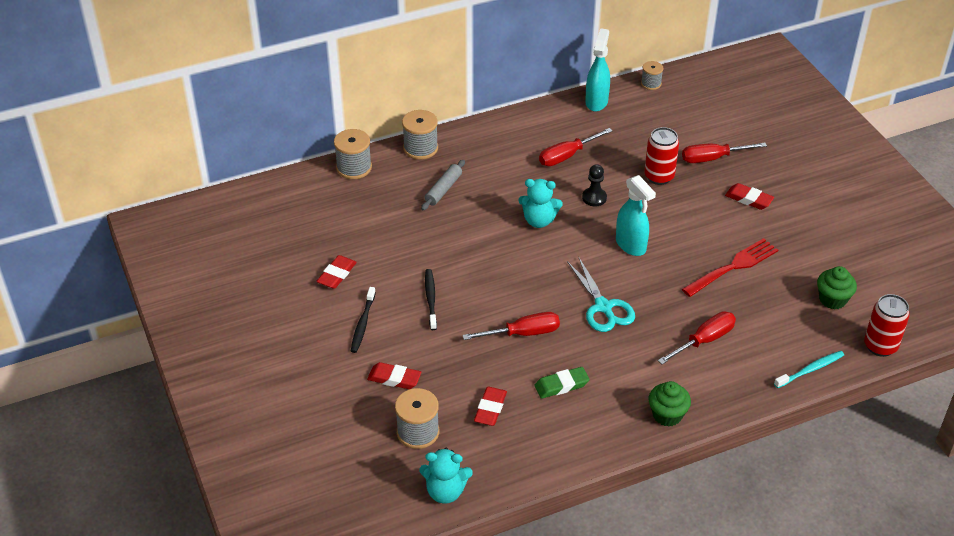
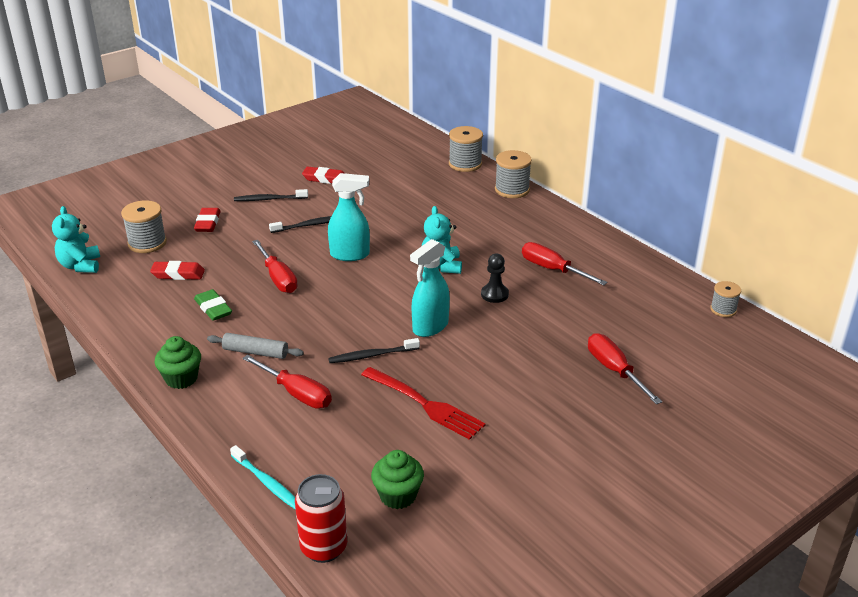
camera: 75 degrees right, 10 degrees down
grey rolling pin [421,160,465,210] -> grey rolling pin moved to [207,333,304,359]
turquoise scissors [567,256,635,332] -> none
turquoise spray bottle [585,28,610,112] -> turquoise spray bottle moved to [328,173,370,261]
red can [644,127,679,185] -> none
red eraser [725,183,774,210] -> none
none -> black toothbrush [328,338,420,363]

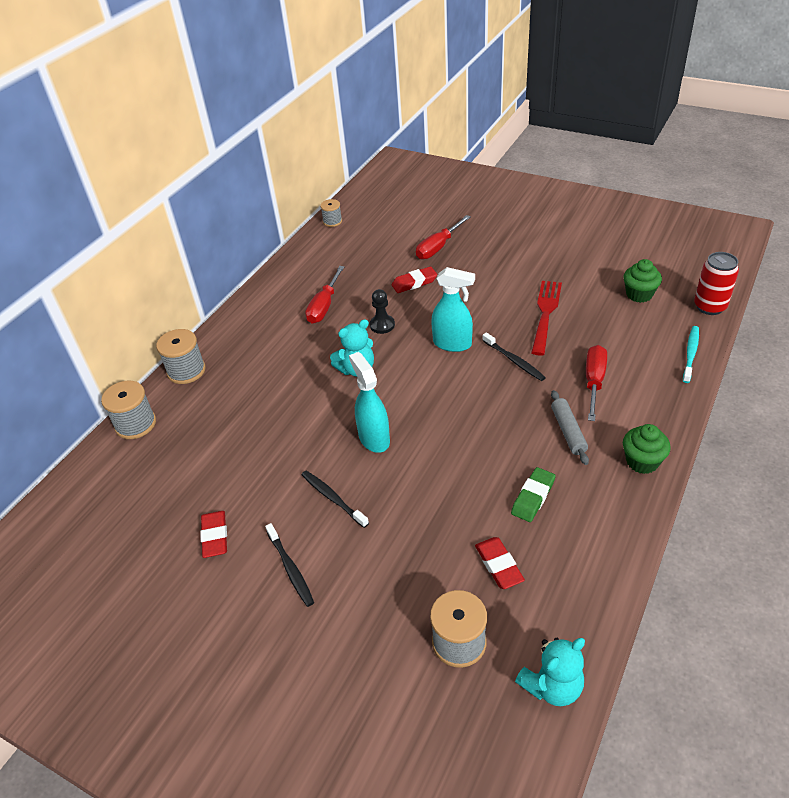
camera: 110 degrees left, 10 degrees up
red eraser [194,208,221,232] -> red eraser moved to [392,266,437,293]
red screwdriver [252,240,298,293] -> none

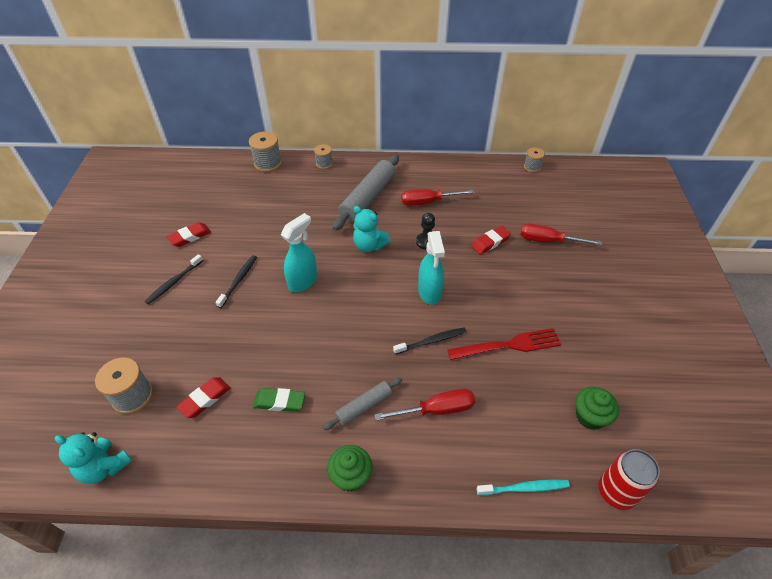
camera: 60 degrees right, 5 degrees up
grey spool [156,329,206,384] -> grey spool [314,144,333,169], size x0.62
red eraser [392,266,437,293] -> red eraser turned 75 degrees counterclockwise [471,226,511,254]
black toothbrush [482,332,546,381] -> black toothbrush turned 135 degrees counterclockwise [393,328,466,354]
none -> grey rolling pin [332,155,399,231]

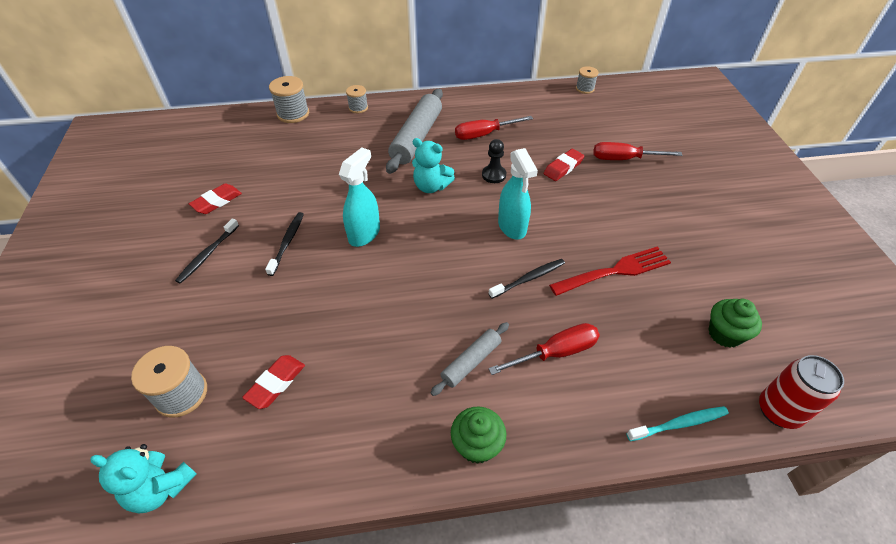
camera: 10 degrees left, 0 degrees up
green eraser [253,388,305,412] -> none

